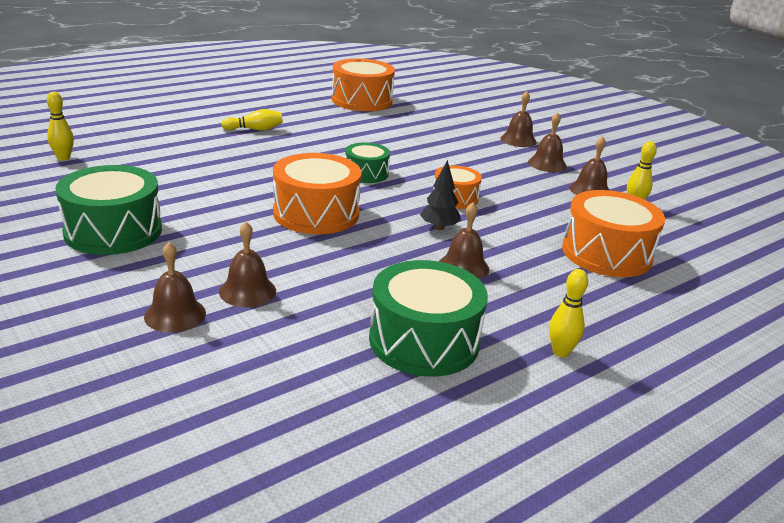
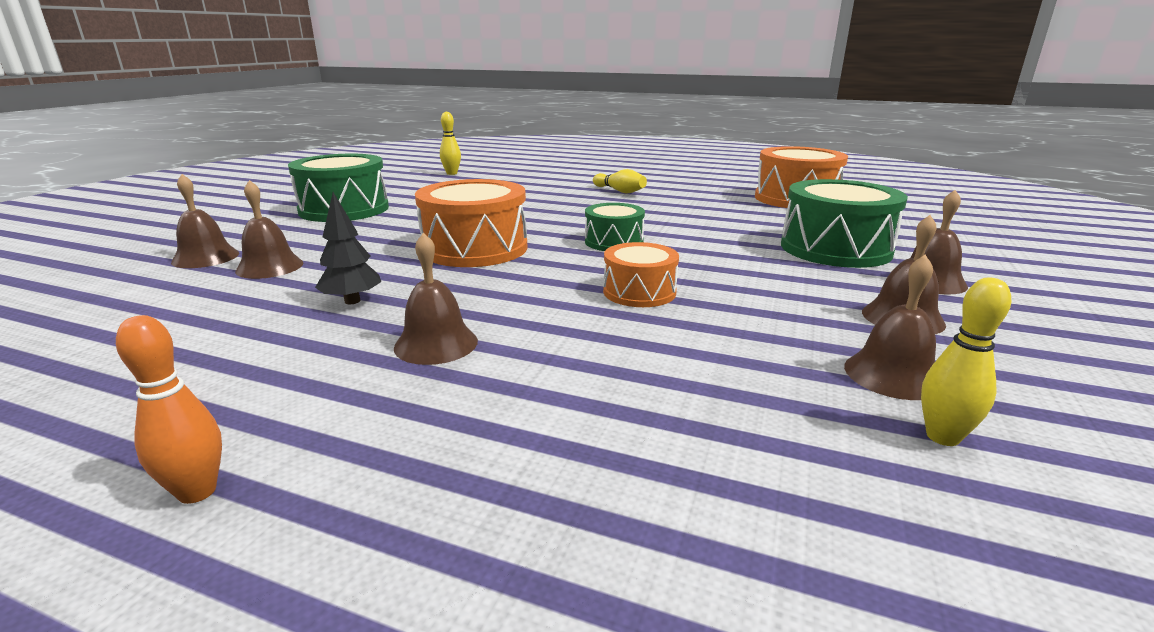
camera: 60 degrees right, 5 degrees down
green drum [369,260,488,377] -> green drum moved to [781,179,908,268]
black tree [420,160,461,230] -> black tree moved to [315,192,381,304]
yellow bowling pin [549,269,588,357] -> orange bowling pin [116,315,222,504]
orange drum [562,190,665,277] -> none

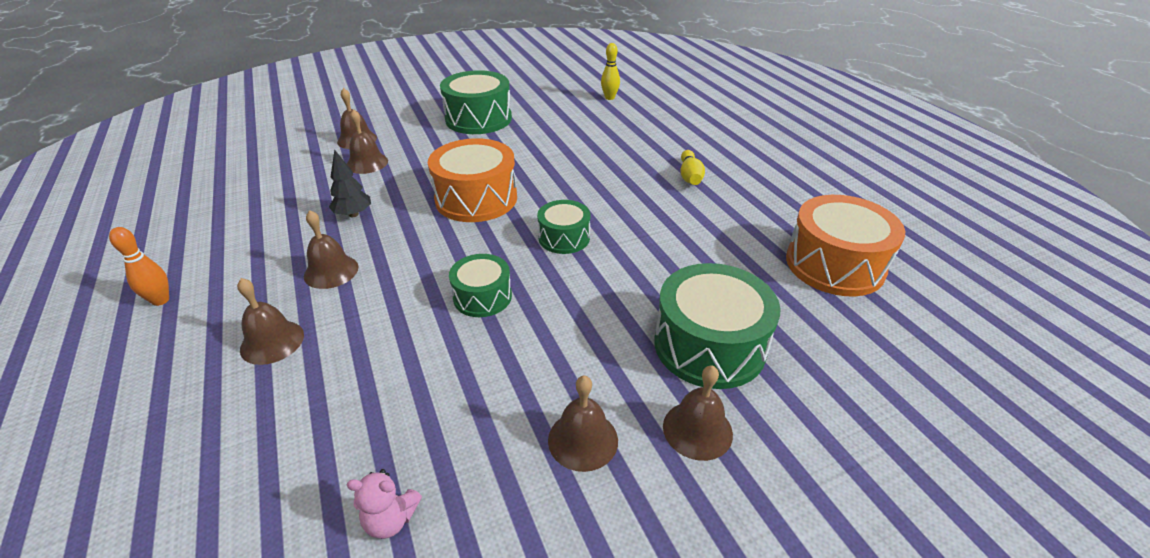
camera: 45 degrees right, 15 degrees up
orange drum [603,242,679,307] -> green drum [449,254,512,317]
brown bell [844,255,936,400] -> brown bell moved to [237,278,304,365]
yellow bowling pin [921,278,1011,446] -> pink teddy bear [347,469,422,539]

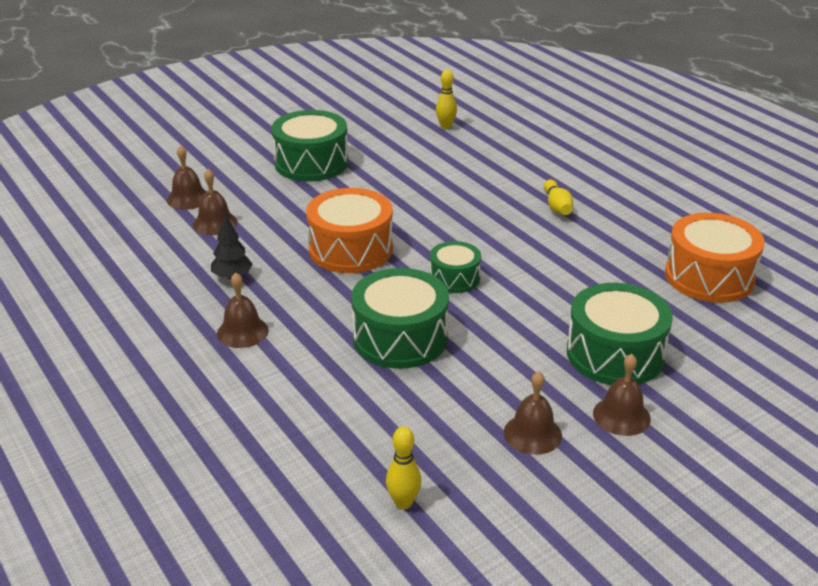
camera: 10 degrees left, 5 degrees down
orange bowling pin [109,227,169,306] -> none
brown bell [237,278,304,365] -> none
pink teddy bear [347,469,422,539] -> yellow bowling pin [386,427,422,509]
green drum [449,254,512,317] -> green drum [351,268,449,369], size x1.73

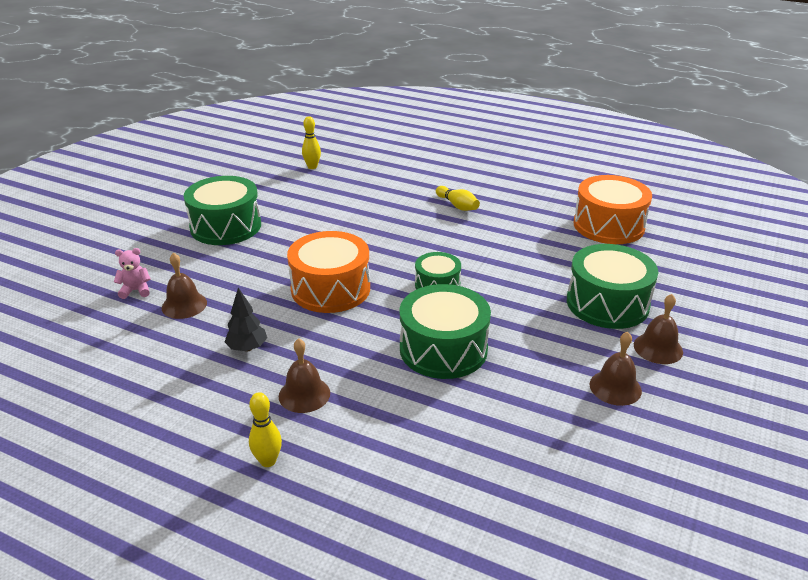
camera: 30 degrees left, 0 degrees up
brown bell [167,145,206,210] -> pink teddy bear [114,248,151,299]
yellow bowling pin [386,427,422,509] -> yellow bowling pin moved to [249,392,282,467]

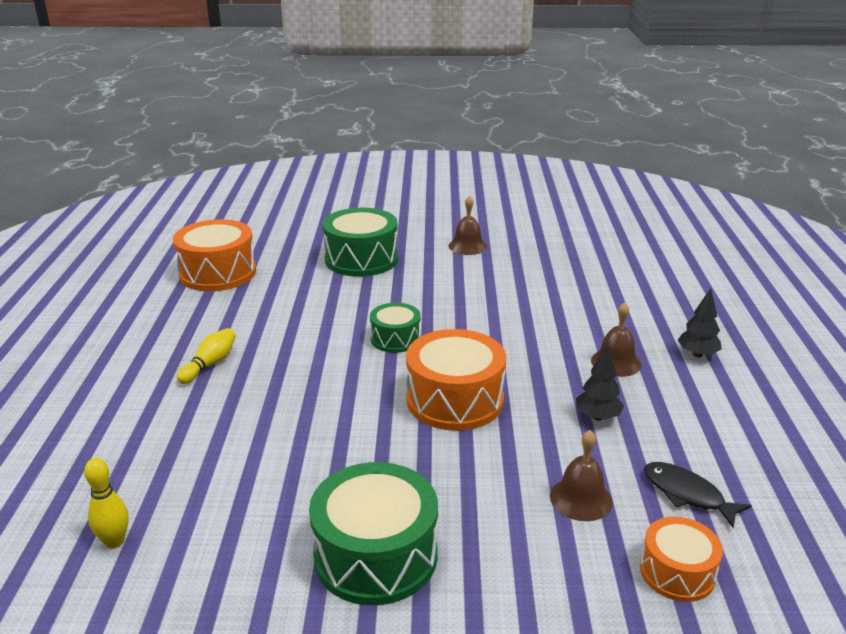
camera: 115 degrees left, 5 degrees down
pink teddy bear [114,248,151,299] -> none
yellow bowling pin [249,392,282,467] -> black tree [678,288,722,357]
green drum [400,284,491,379] -> none
brown bell [634,294,683,364] -> none
none -> orange drum [640,517,723,602]
none -> black fish [644,462,752,528]

